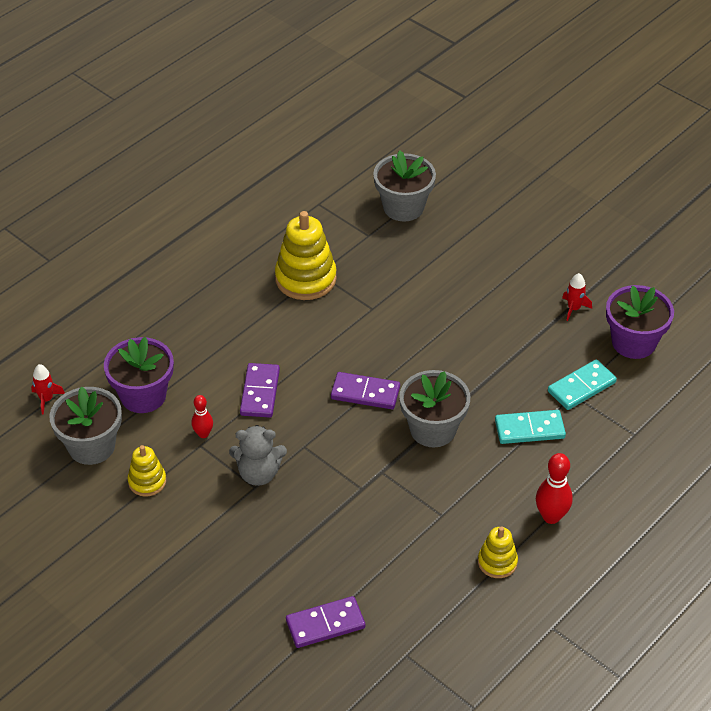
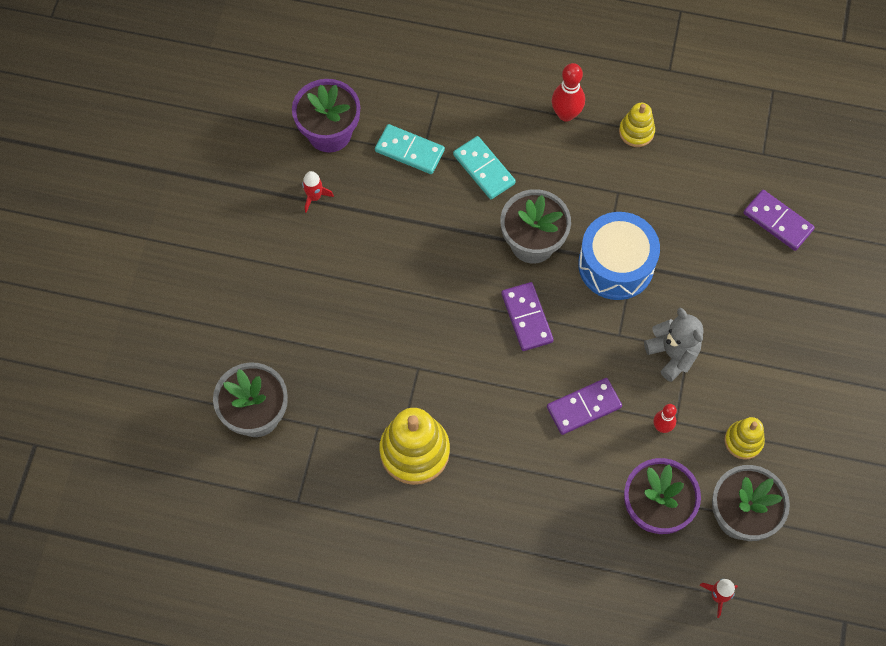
camera: 120 degrees left, 20 degrees up
none -> blue drum [578,212,660,300]

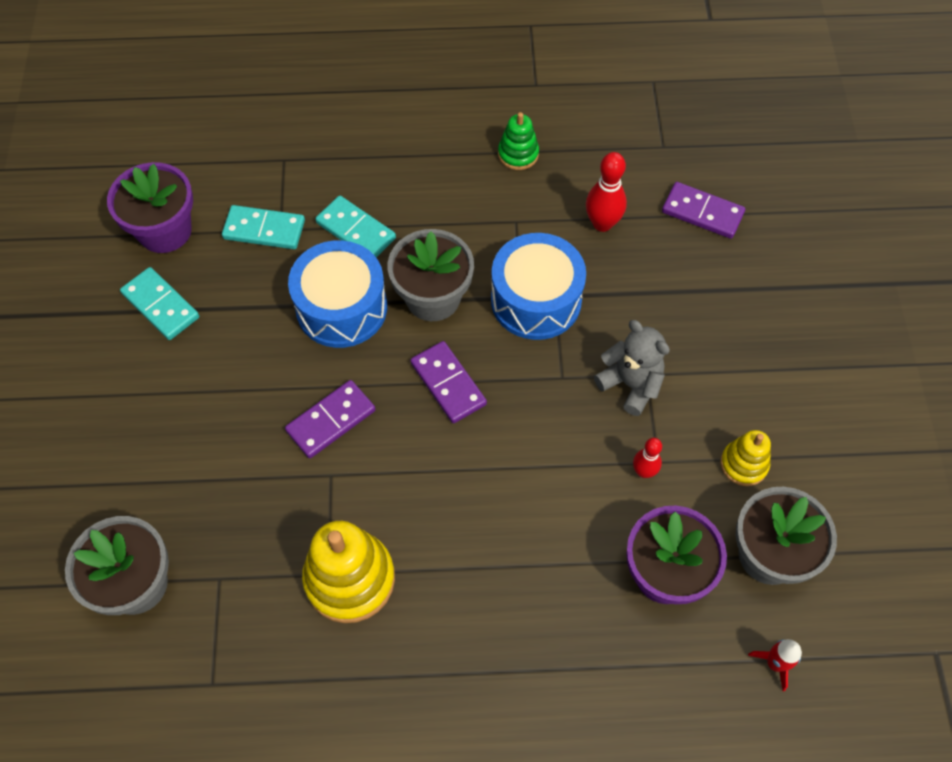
camera: 15 degrees left, 5 degrees down
red rocket [302,171,334,213] -> turquoise domino [120,267,199,340]
purple domino [547,378,622,435] -> purple domino moved to [285,380,376,458]
red bowling pin [552,63,585,122] -> red bowling pin moved to [586,152,627,232]
yellow stacking toy [619,103,655,147] -> green stacking toy [498,112,539,170]
none -> blue drum [288,240,387,348]

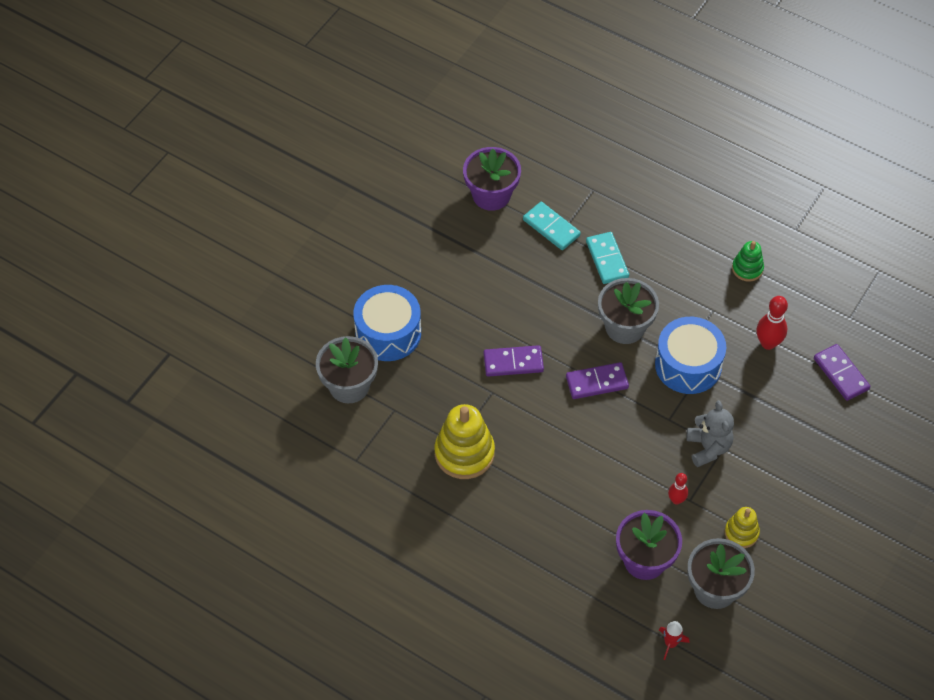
camera: 35 degrees right, 5 degrees down
turquoise domino [120,267,199,340] -> none
blue drum [288,240,387,348] -> blue drum moved to [353,285,421,361]
purple domino [410,341,487,423] -> purple domino turned 75 degrees clockwise [566,362,629,399]

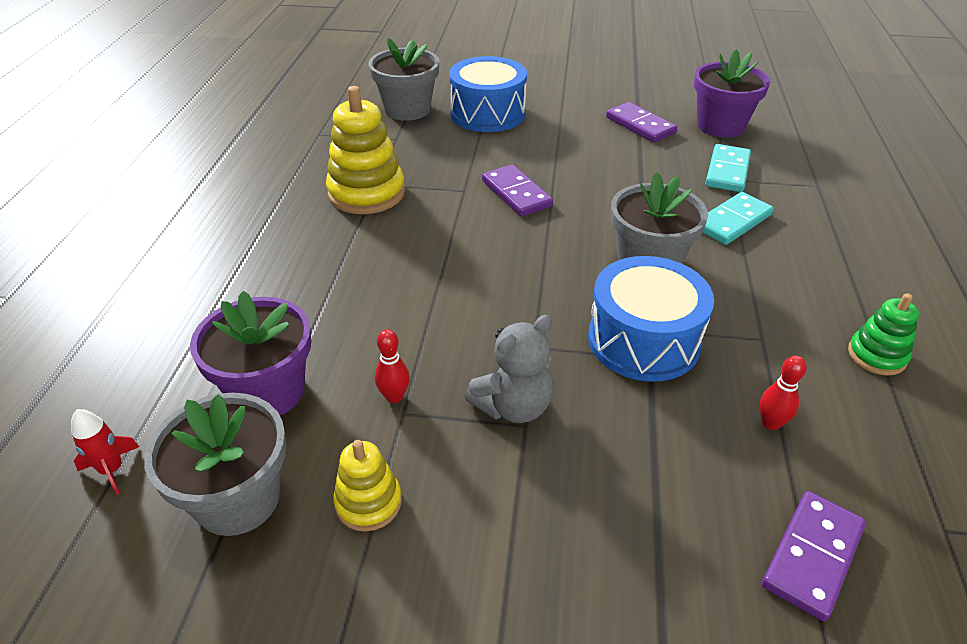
camera: 65 degrees right, 15 degrees down
purple domino [566,362,629,399] -> purple domino moved to [606,102,677,142]
red bowling pin [756,296,788,350] -> red bowling pin [759,355,807,430], size x0.62

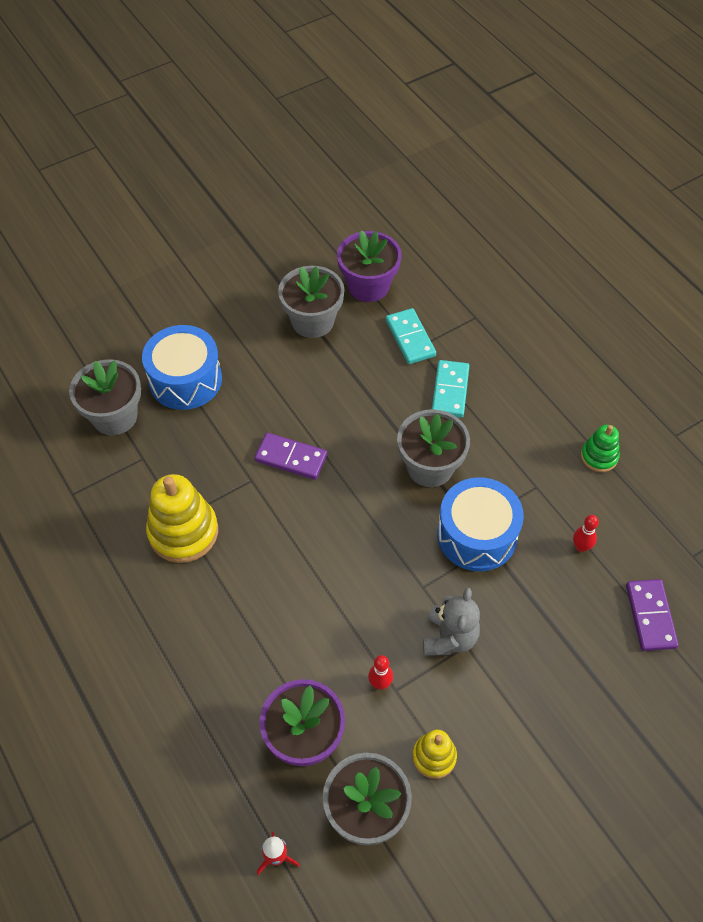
camera: 40 degrees left, 15 degrees up
purple domino [606,102,677,142] -> grey flower pot [278,266,344,338]

